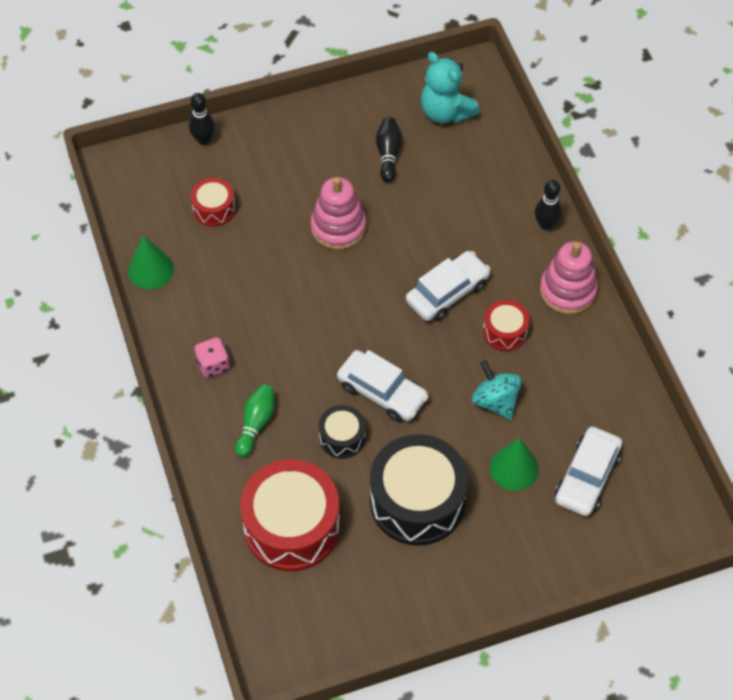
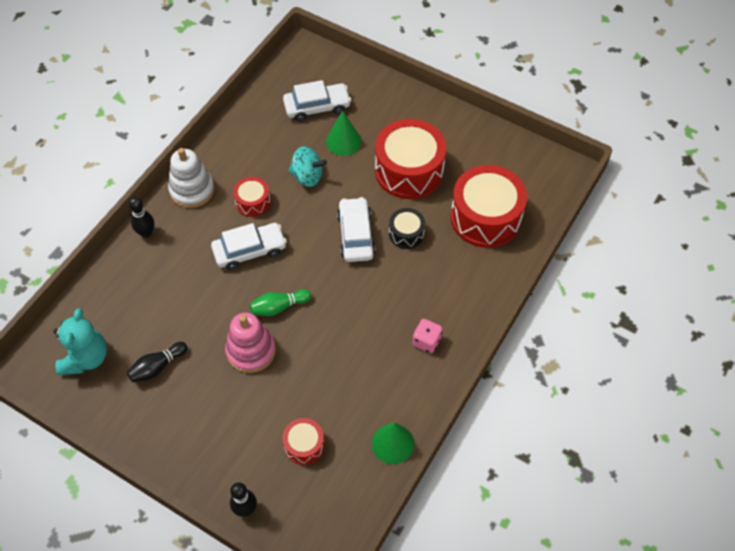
camera: 130 degrees left, 0 degrees up
green bowling pin [235,384,274,457] -> green bowling pin moved to [250,289,311,316]
black drum [370,434,468,546] -> red drum [375,119,446,199]
white car [406,251,491,321] -> white car turned 150 degrees clockwise [211,223,287,270]
turquoise spinning top [472,360,522,420] -> turquoise spinning top turned 90 degrees counterclockwise [288,146,327,187]
pink stacking toy [540,241,598,314] -> white stacking toy [168,148,214,208]

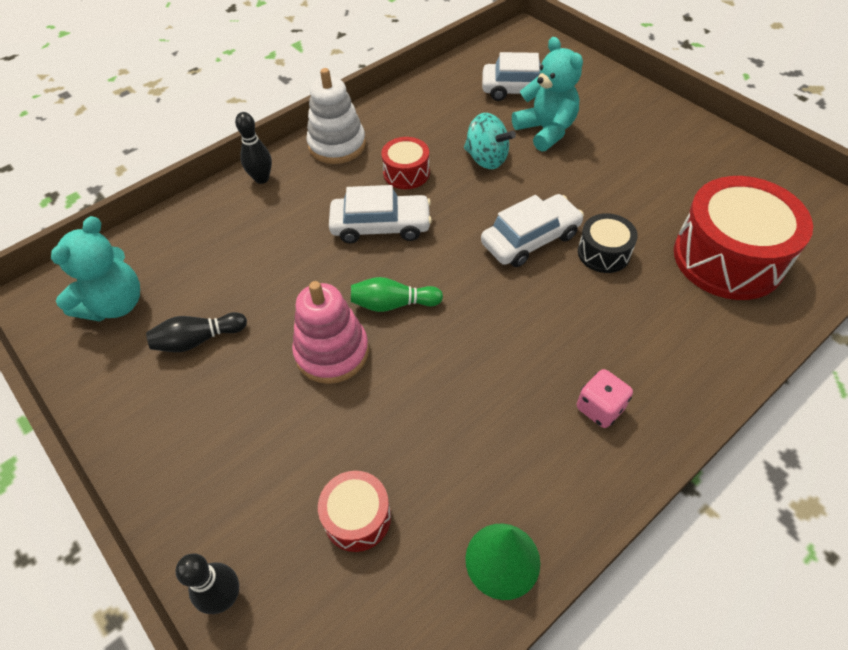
camera: 20 degrees right, 5 degrees down
green cone [326,111,361,156] -> turquoise teddy bear [512,37,583,151]
white car [337,197,375,262] -> white car turned 45 degrees clockwise [481,194,584,267]
red drum [375,119,446,199] -> none

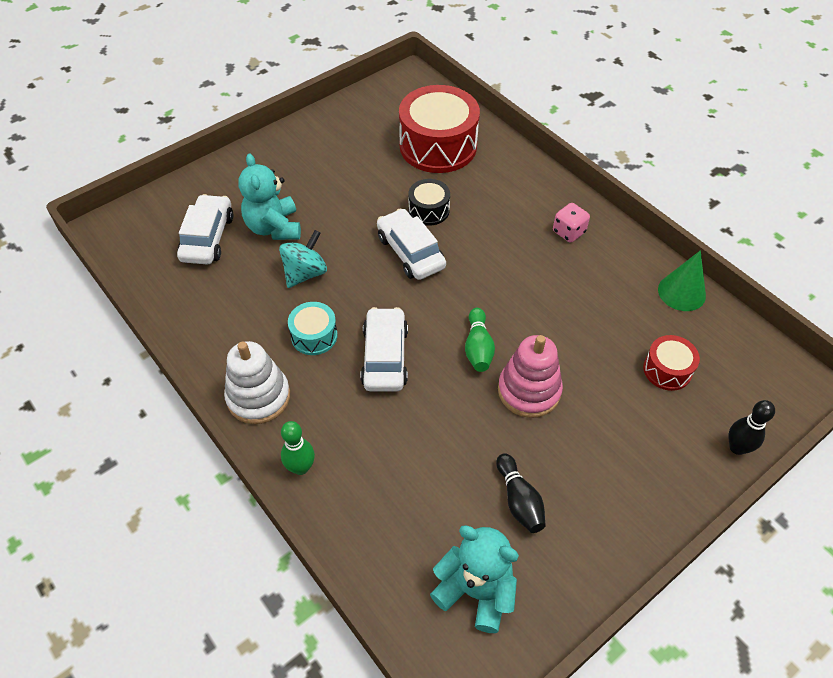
camera: 90 degrees left, 0 degrees up
black bowling pin [235,112,272,184] -> green bowling pin [281,421,315,475]
red drum [381,137,430,189] -> turquoise drum [288,302,338,355]
turquoise teddy bear [512,37,583,151] -> turquoise teddy bear turned 75 degrees counterclockwise [238,153,301,240]

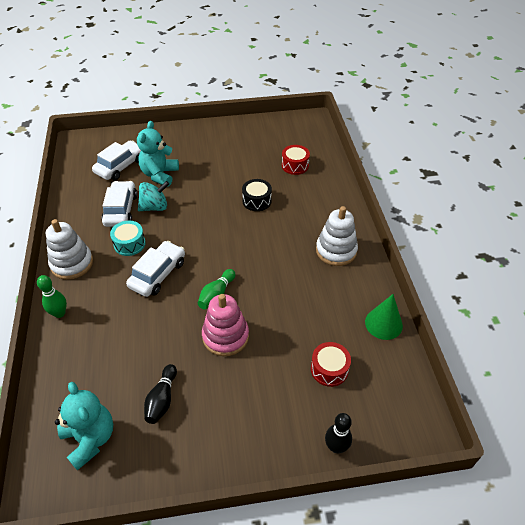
camera: 30 degrees right, 5 degrees down
white car [377,208,446,280] -> white car moved to [101,181,137,227]
red drum [399,85,480,173] -> red drum [282,145,310,175], size x0.50
pink dice [553,203,590,242] -> white stacking toy [316,206,358,266]

